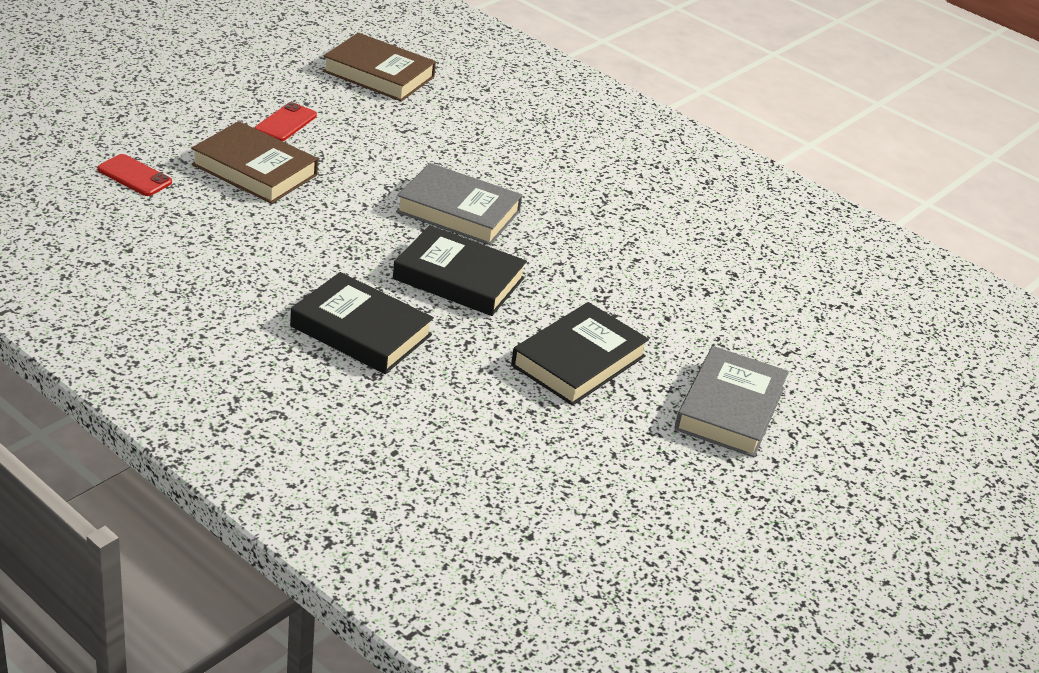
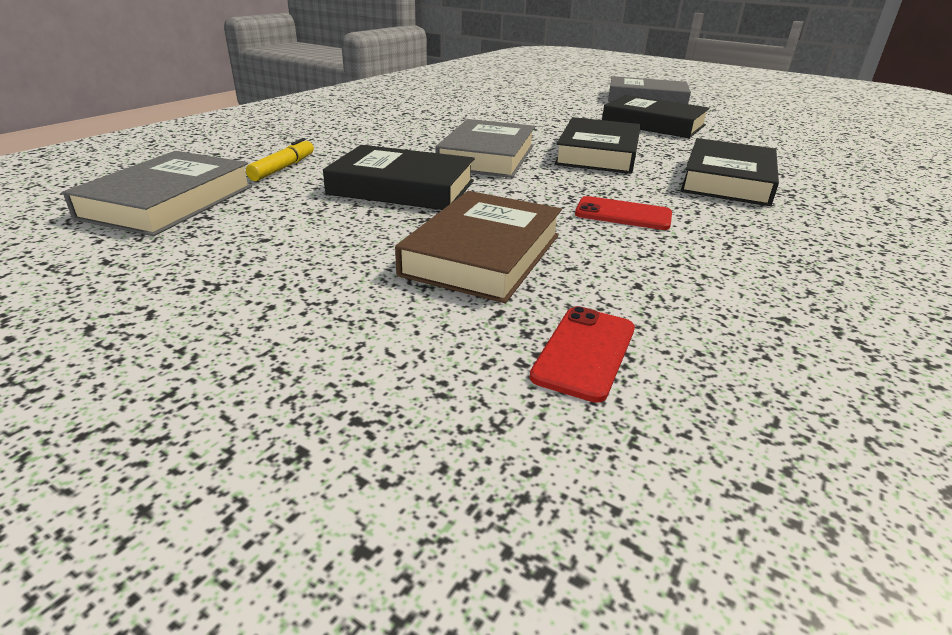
camera: 95 degrees left, 5 degrees down
red phone [254,102,317,141] -> red phone moved to [575,196,672,230]
brown book [323,33,436,102] -> grey book [63,151,252,236]
none -> yellow marker [246,138,314,181]
none -> black book [323,145,475,210]

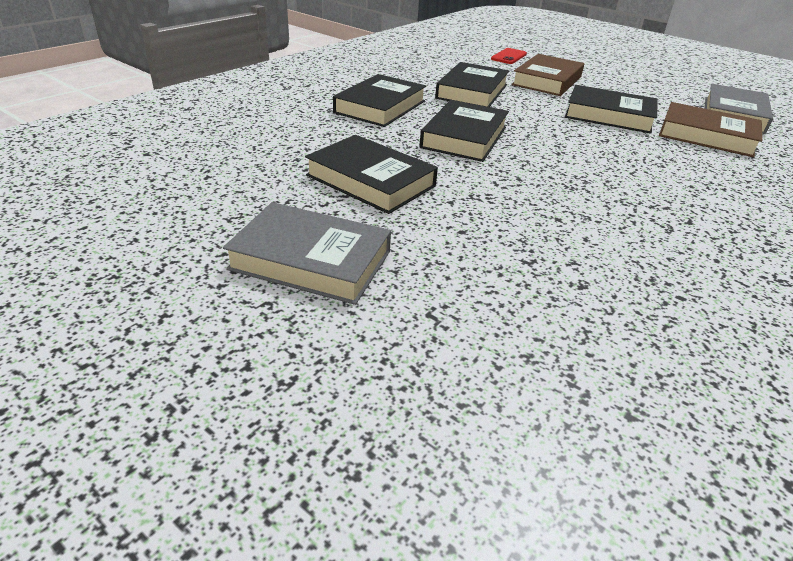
camera: 175 degrees left, 5 degrees up
yellow marker [246,138,314,181] -> brown book [659,102,762,157]
grey book [435,119,535,178] -> none
red phone [575,196,672,230] -> black book [435,62,509,107]

